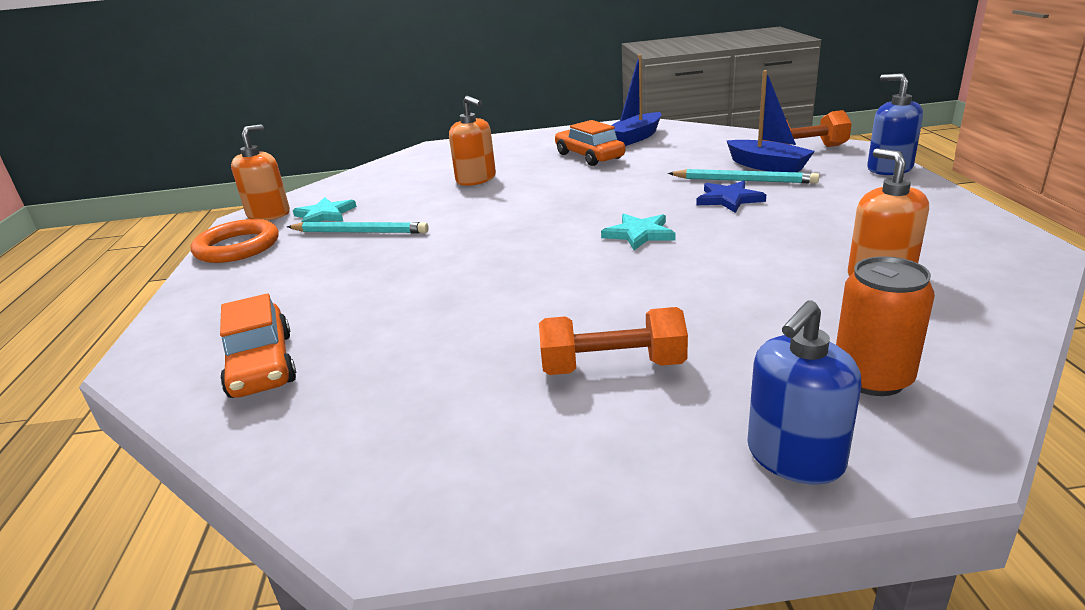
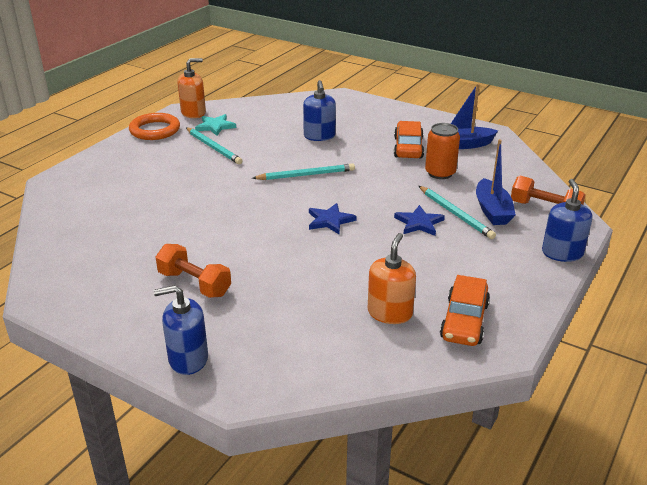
camera: 35 degrees right, 5 degrees up
orange car [220,293,296,398] -> orange car moved to [440,275,490,346]
orange soap dispenser [449,96,496,186] -> blue soap dispenser [303,80,336,141]
turquoise star [601,213,675,250] -> blue star [309,203,357,234]
orange can [836,256,935,396] -> orange can moved to [425,123,460,179]
none -> turquoise pencil [252,163,355,180]

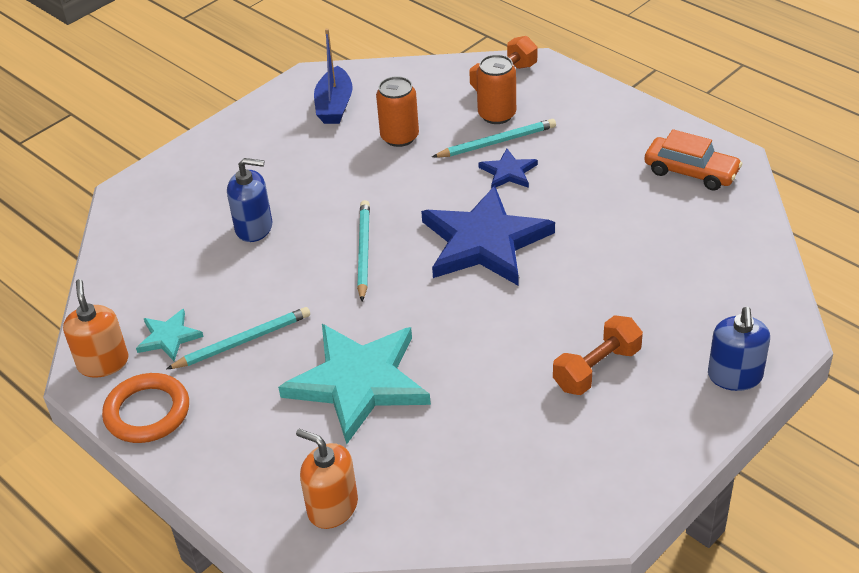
camera: 75 degrees left, 10 degrees up
blue star [309,203,357,234] -> blue star [421,185,555,286], size x2.16
orange soap dispenser [368,233,416,324] -> orange soap dispenser moved to [296,429,358,529]
orange car [394,121,424,158] -> none
blue boat [476,139,516,225] -> orange can [476,54,516,124]
blue soap dispenser [542,179,592,262] -> none
none -> turquoise star [278,324,431,444]

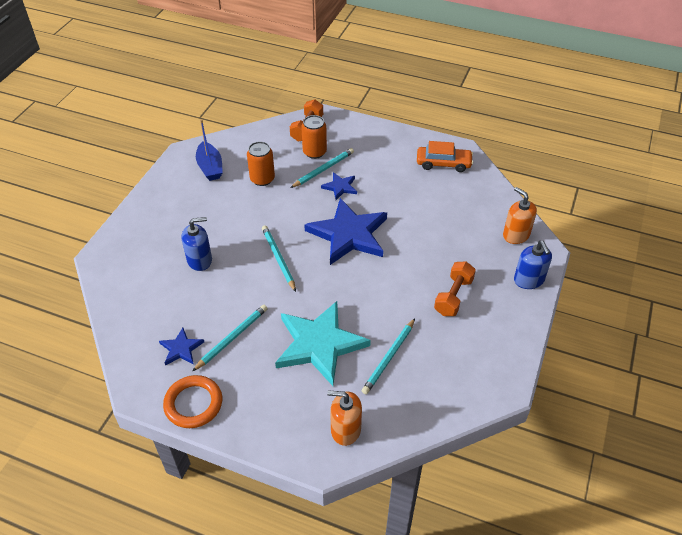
camera: 25 degrees left, 5 degrees up
orange soap dispenser [63,279,128,378] -> orange soap dispenser moved to [503,187,537,244]
turquoise star [136,309,204,361] -> blue star [159,328,204,366]
none -> turquoise pencil [362,318,415,394]

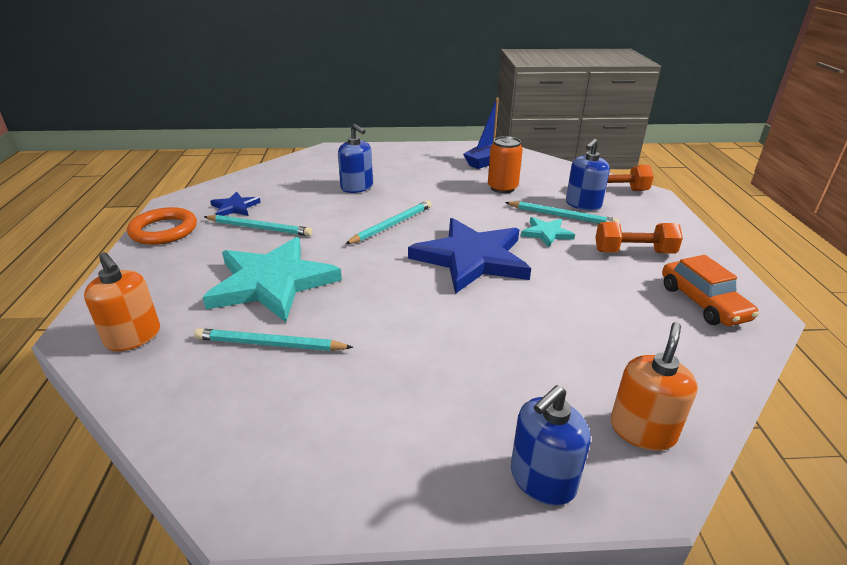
camera: 65 degrees right, 15 degrees down
orange can [301,115,327,159] -> blue soap dispenser [566,139,610,211]
blue star [321,172,357,200] -> turquoise star [521,217,575,247]
orange soap dispenser [327,390,362,446] -> orange soap dispenser turned 150 degrees clockwise [84,252,160,351]
orange dumbbell [434,261,476,316] -> orange dumbbell moved to [595,222,683,254]

